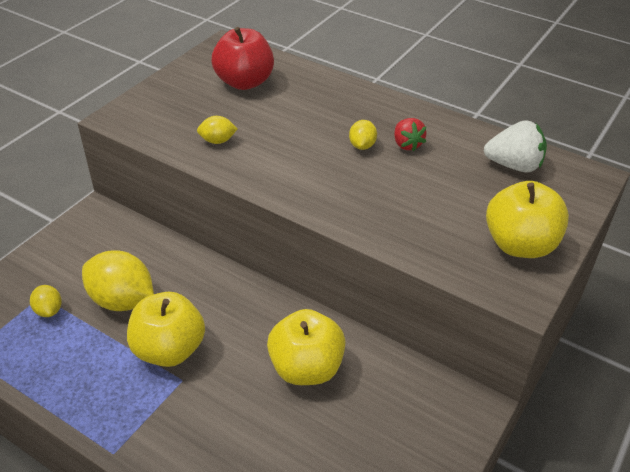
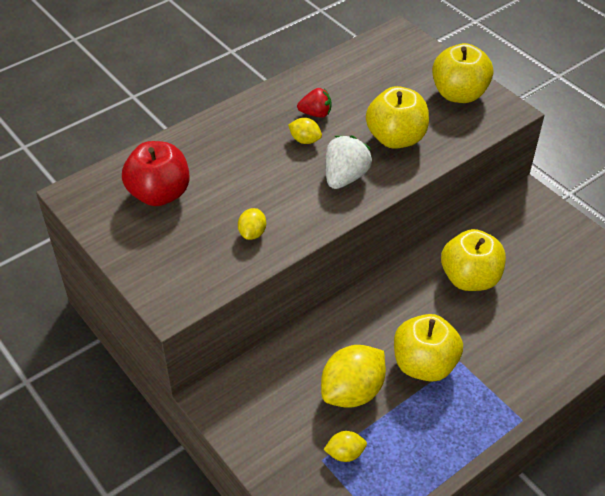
camera: 70 degrees left, 5 degrees up
white strawberry [484,120,547,172] -> white strawberry moved to [325,136,372,189]
none -> yellow apple [366,86,429,149]

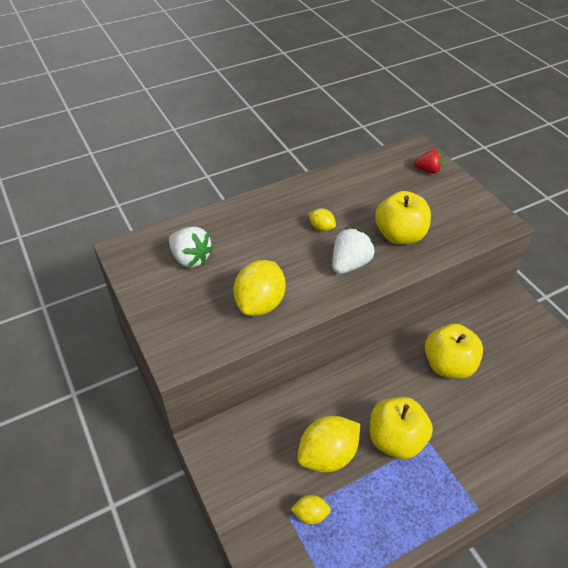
camera: 10 degrees right, 0 degrees up
red apple [122,141,190,206] -> white strawberry [169,227,213,268]
yellow lemon [238,208,266,240] -> yellow lemon [234,260,286,316], size x2.01
red strawberry [297,88,332,118] -> red strawberry moved to [414,150,443,174]
yellow apple [432,43,493,103] -> none

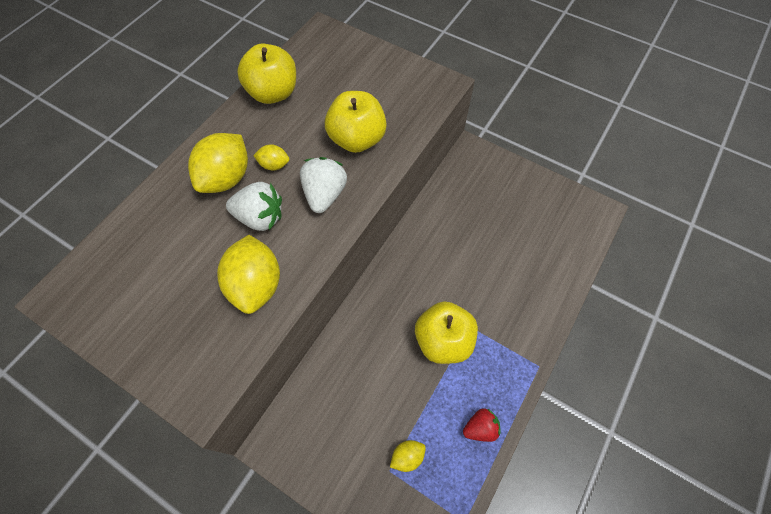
camera: 30 degrees left, 15 degrees up
white strawberry [169,227,213,268] -> white strawberry moved to [226,182,282,231]
yellow lemon [297,416,360,473] -> yellow lemon moved to [188,133,248,193]
red strawberry [414,150,443,174] -> red strawberry moved to [463,408,501,442]
yellow apple [425,324,483,379] -> yellow apple moved to [237,44,296,104]

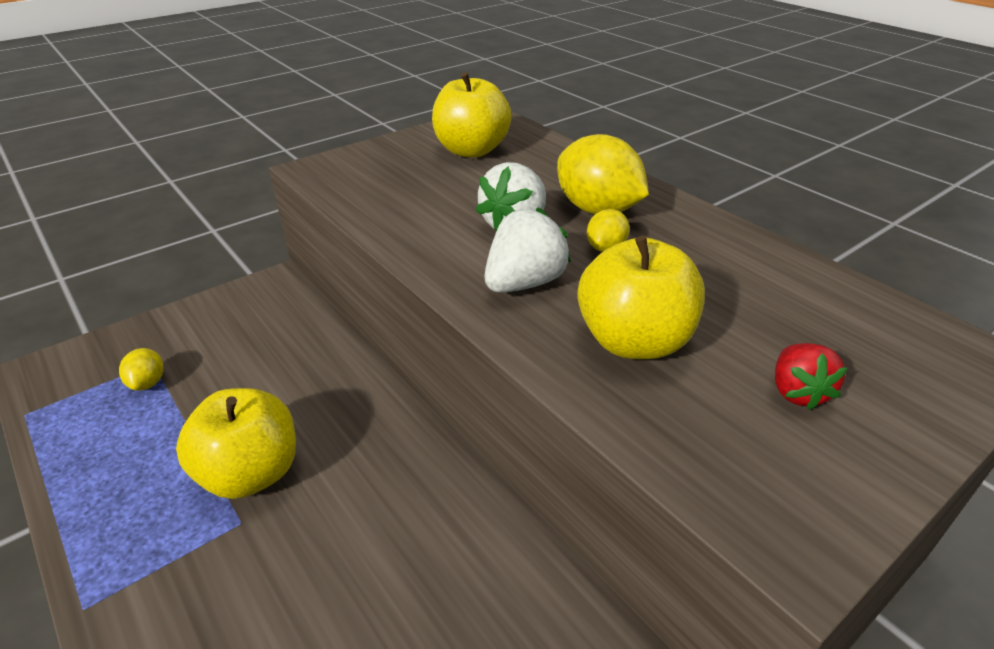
camera: 110 degrees right, 25 degrees down
yellow lemon [217,235,280,314] -> none
yellow apple [237,44,296,104] -> yellow apple moved to [432,72,512,158]
white strawberry [300,157,347,213] -> white strawberry turned 75 degrees counterclockwise [484,207,571,293]
red strawberry [463,408,501,442] -> red strawberry moved to [775,343,847,410]

